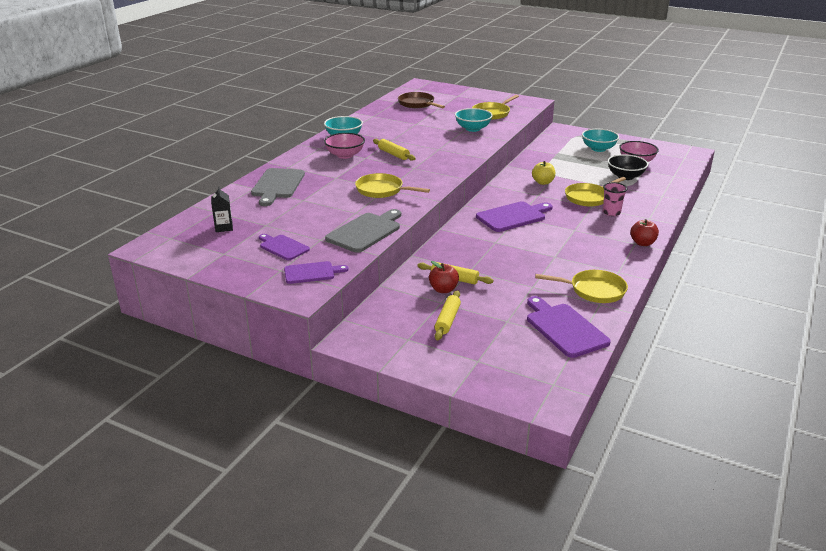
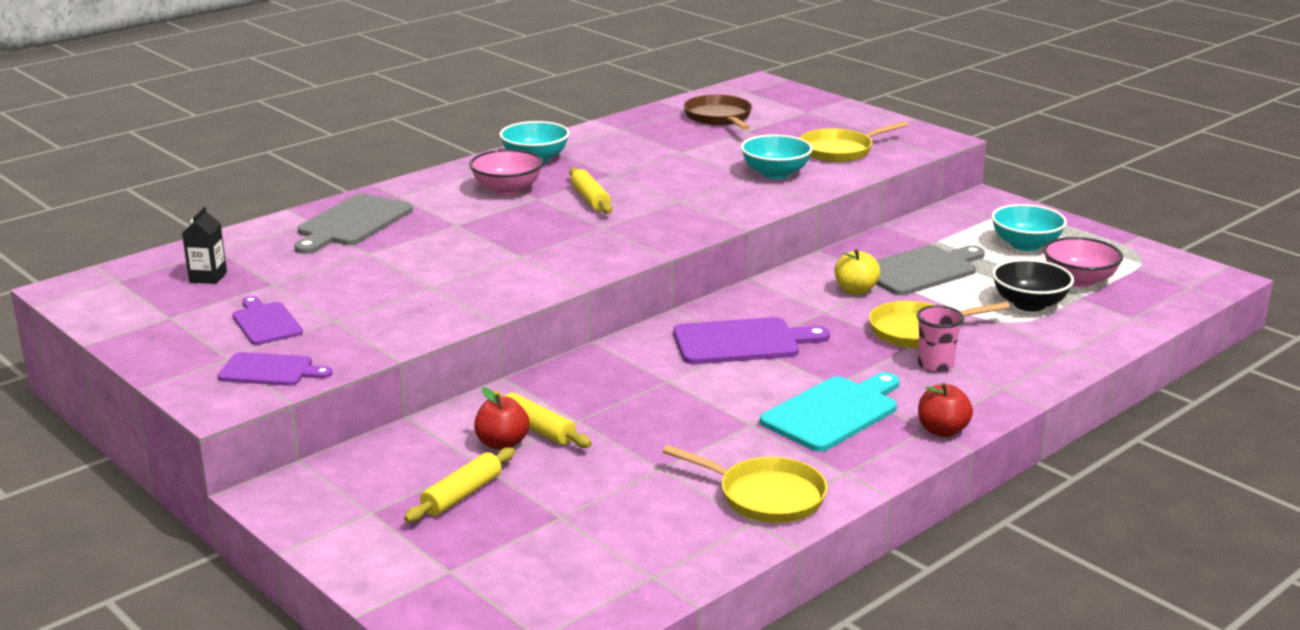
camera: 20 degrees right, 5 degrees down
grey cutting board [325,209,401,253] -> grey cutting board moved to [876,245,985,295]
yellow pan [355,173,430,198] -> none
purple cutting board [527,296,611,358] -> none
none -> turquoise cutting board [760,372,899,452]

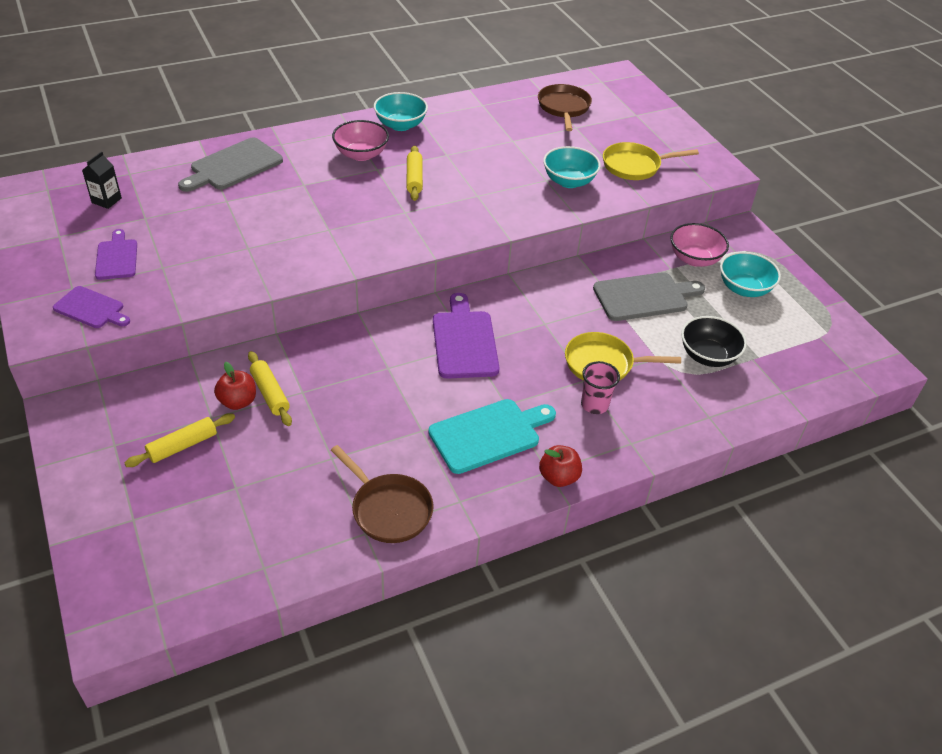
camera: 15 degrees right, 20 degrees up
yellow pan [662,445,828,523] -> brown pan [331,445,434,543]
purple cutting board [673,317,830,364] -> purple cutting board turned 105 degrees counterclockwise [433,293,500,379]
yellow apple [835,249,880,295] -> none
pink bowl [1043,237,1123,287] -> pink bowl moved to [670,223,729,267]

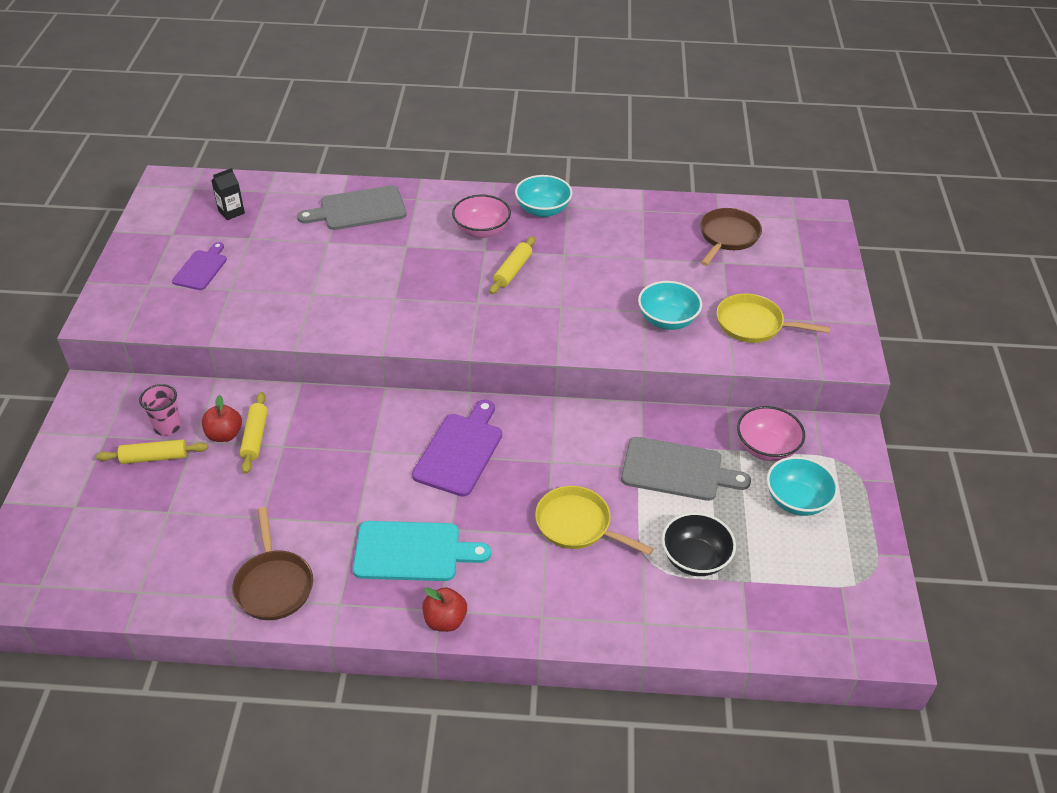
camera: 30 degrees right, 0 degrees up
purple cutting board [53,286,130,328] -> none
pink cup [581,361,620,414] -> pink cup moved to [139,384,181,436]

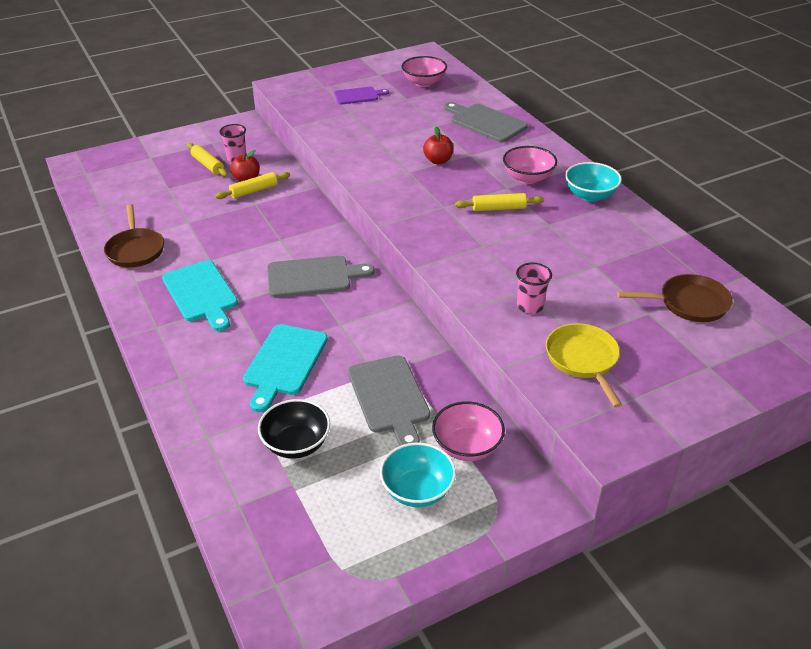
camera: 60 degrees right, 5 degrees down
black carton [211,168,245,220] -> pink bowl [401,56,447,87]
brown pan [232,507,313,620] -> brown pan turned 60 degrees counterclockwise [104,204,164,268]
purple cutting board [412,400,502,497] -> grey cutting board [267,256,375,298]
red apple [422,587,467,632] -> red apple moved to [423,127,453,164]
yellow pan [535,486,653,555] -> turquoise cutting board [243,324,328,412]
turquoise bowl [638,281,702,330] -> pink cup [516,263,552,314]

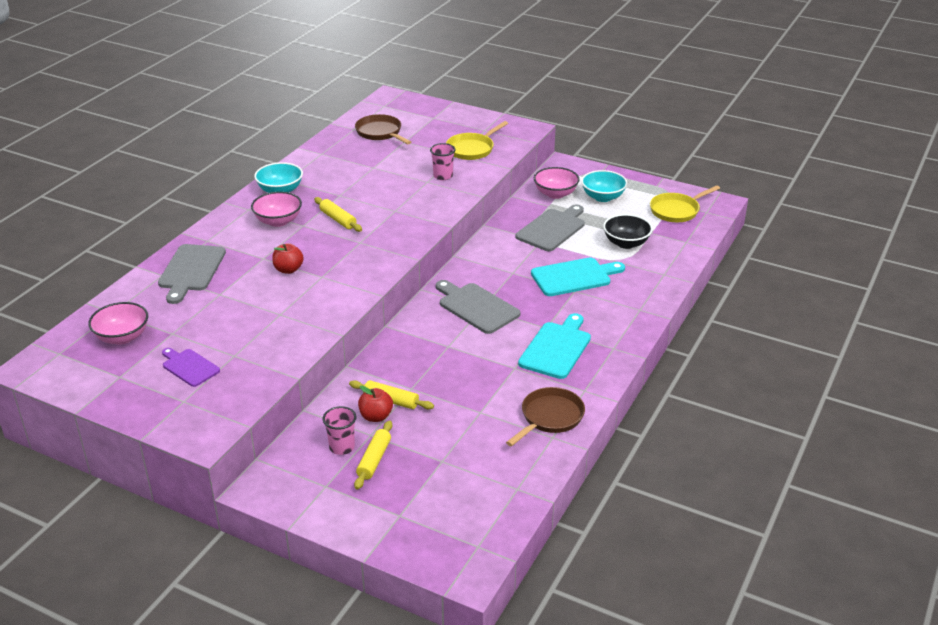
camera: 125 degrees left, 5 degrees down
none -> yellow pan [650,185,720,222]

